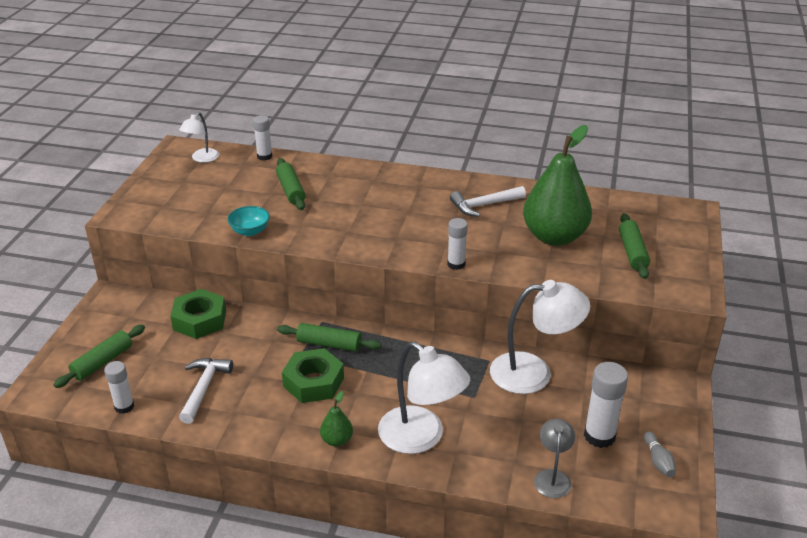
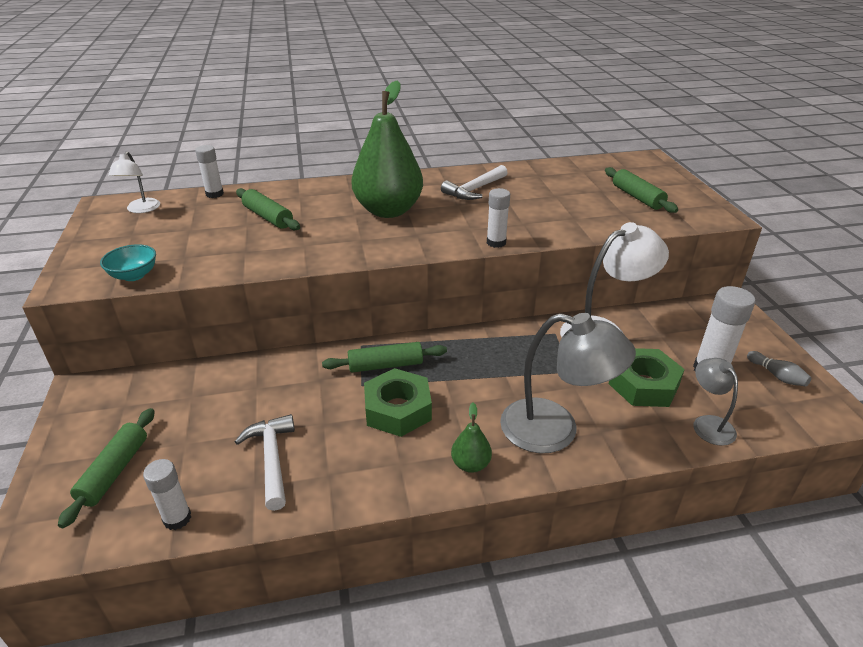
camera: 25 degrees left, 0 degrees up
green nut [170,289,226,339] -> green nut moved to [609,348,685,407]
turquoise bowl [227,206,270,236] -> turquoise bowl moved to [100,244,156,281]
white lamp [378,341,470,454] -> grey lamp [500,313,636,453]
green pear [523,125,592,246] -> green pear moved to [352,81,423,218]

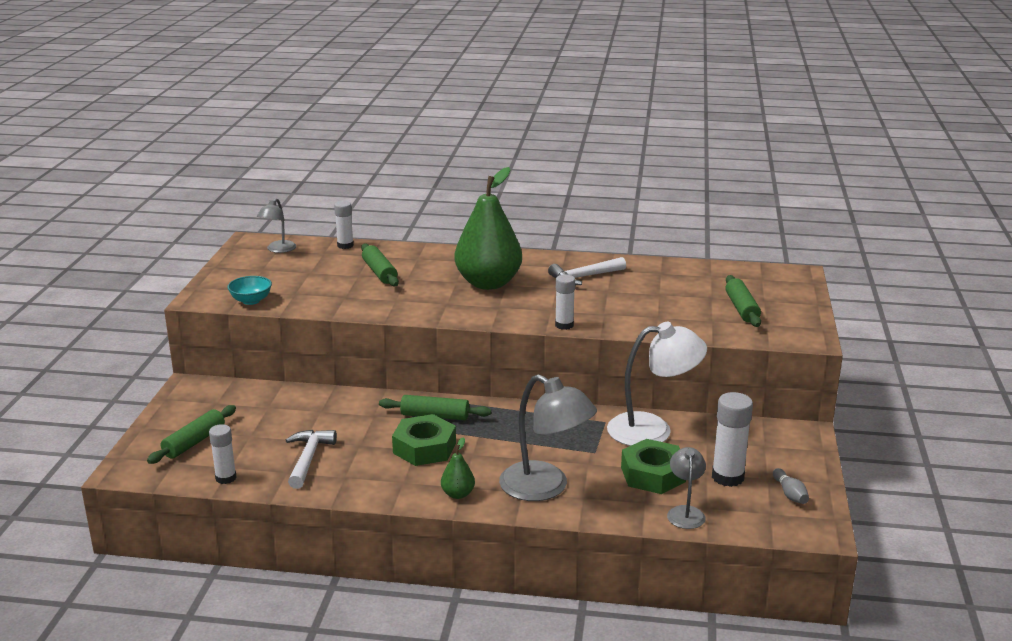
camera: 20 degrees right, 10 degrees down
white lamp [108,151,160,213] -> grey lamp [257,198,296,253]

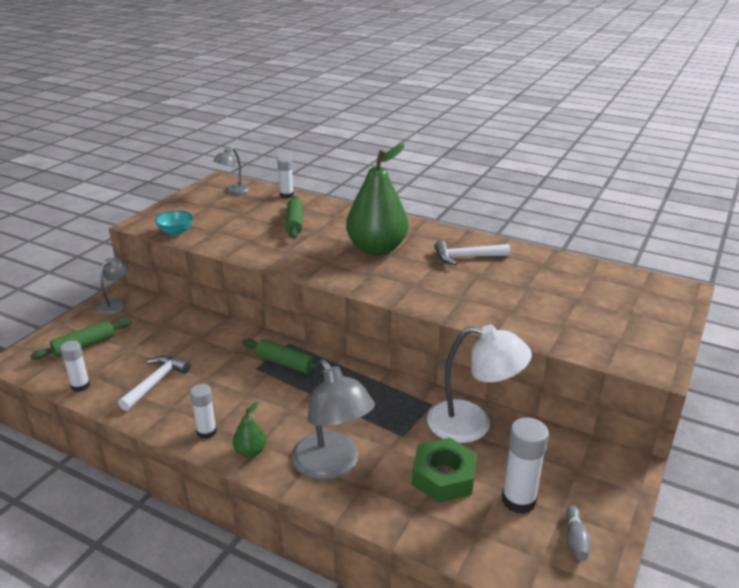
camera: 20 degrees right, 5 degrees up
green nut [392,414,456,466] -> none
white glue stick [555,275,575,330] -> white glue stick moved to [190,384,217,439]
grey lamp [667,447,706,529] -> grey lamp moved to [98,258,128,315]
green rolling pin [725,275,761,327] -> none

